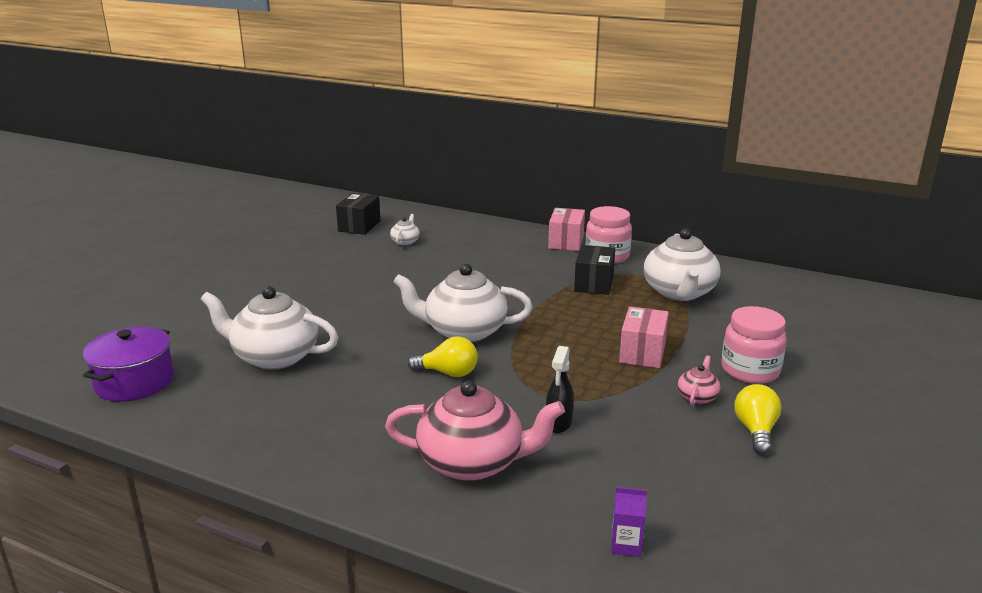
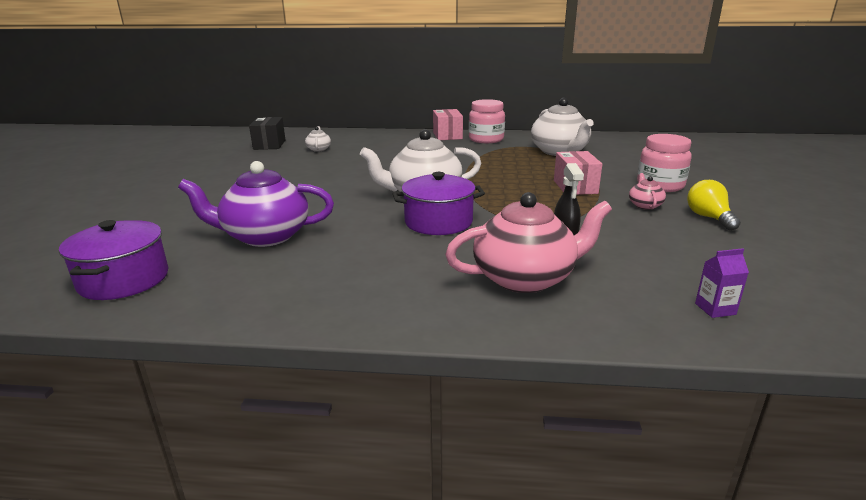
camera: 20 degrees left, 0 degrees up
white teapot [200,286,338,370] -> purple teapot [178,161,334,247]
yellow light bulb [408,336,478,377] -> purple pot [392,172,485,235]
black box [574,245,615,295] -> none

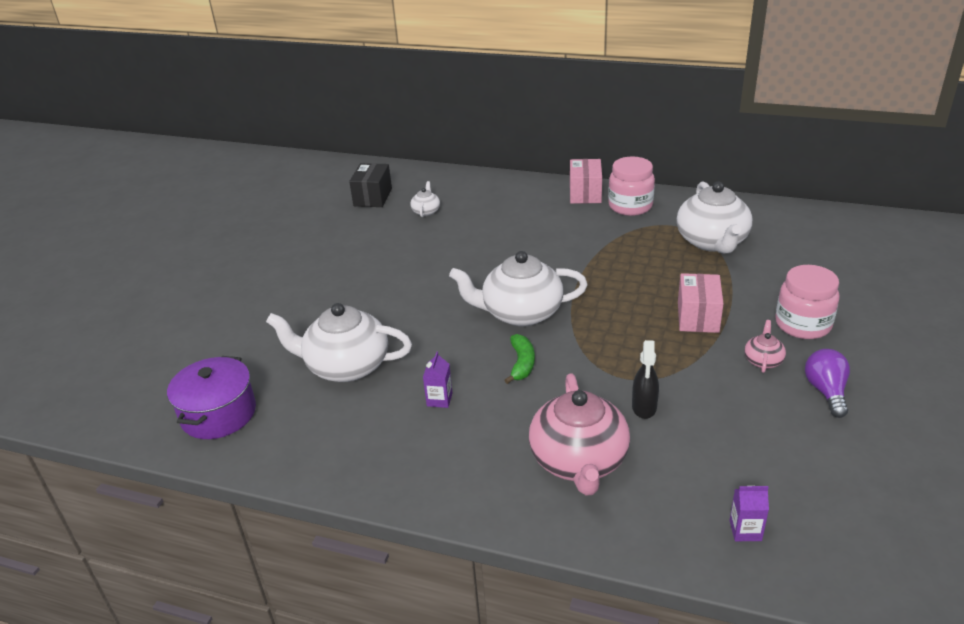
camera: 15 degrees right, 10 degrees up
purple teapot [178,161,334,247] -> white teapot [266,303,412,382]
purple pot [392,172,485,235] -> green banana [505,334,535,384]
pink teapot [445,192,612,293] -> pink teapot turned 90 degrees clockwise [529,374,630,496]
yellow light bulb [687,180,741,231] -> purple light bulb [805,349,850,418]
none -> purple carton [423,352,452,408]

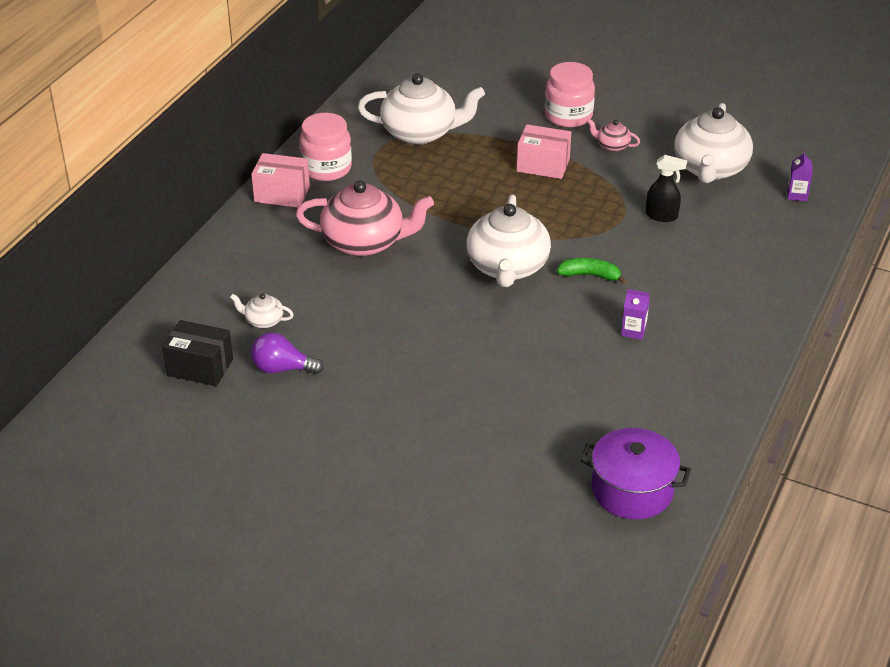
camera: 85 degrees left, 5 degrees up
white teapot [266,303,412,382] -> white teapot moved to [674,103,753,183]
pink teapot [529,374,630,496] -> pink teapot moved to [295,181,434,256]
purple light bulb [805,349,850,418] -> purple light bulb moved to [251,332,324,374]

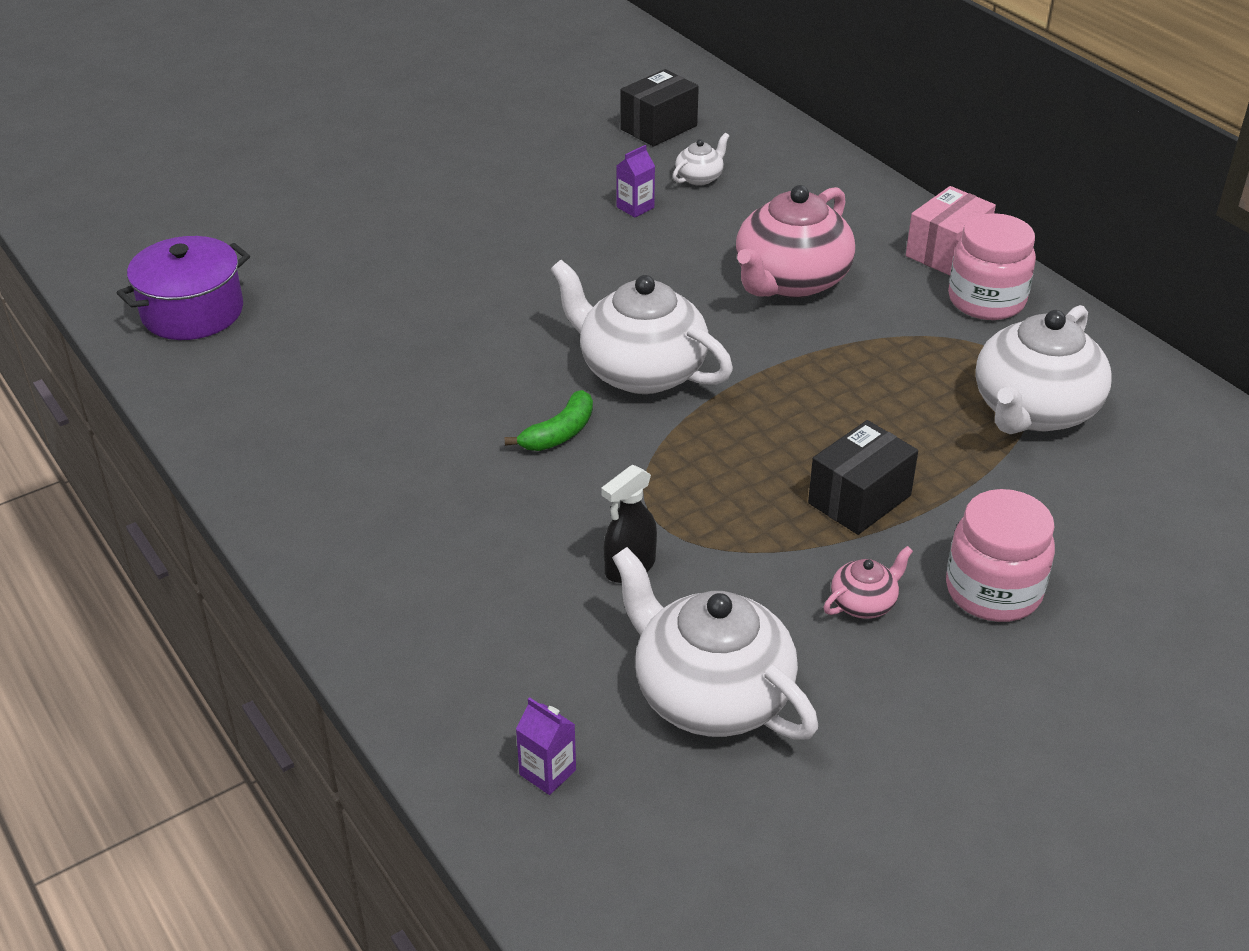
camera: 120 degrees right, 0 degrees up
purple light bulb [251,332,324,374] -> none
pink box [517,124,571,179] -> black box [808,420,918,535]
purple carton [621,289,650,340] -> purple carton moved to [616,145,655,218]

